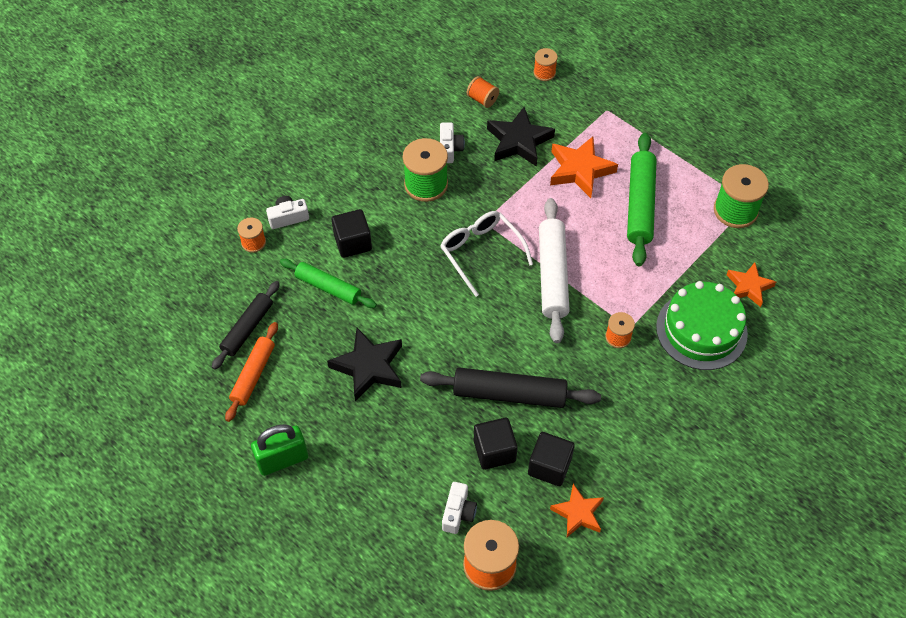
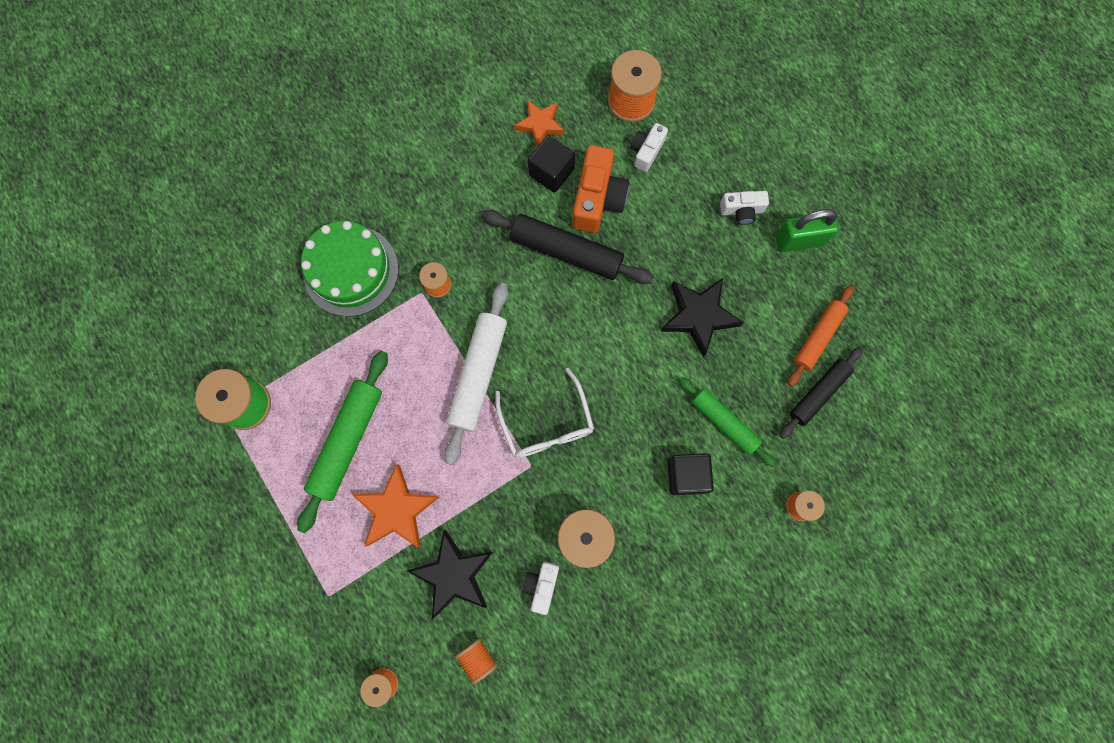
camera: 165 degrees left, 20 degrees up
white camera [266,196,309,229] -> white camera moved to [720,191,769,225]
black cube [474,418,518,470] -> orange camera [572,145,629,233]
orange star [726,263,776,307] -> none

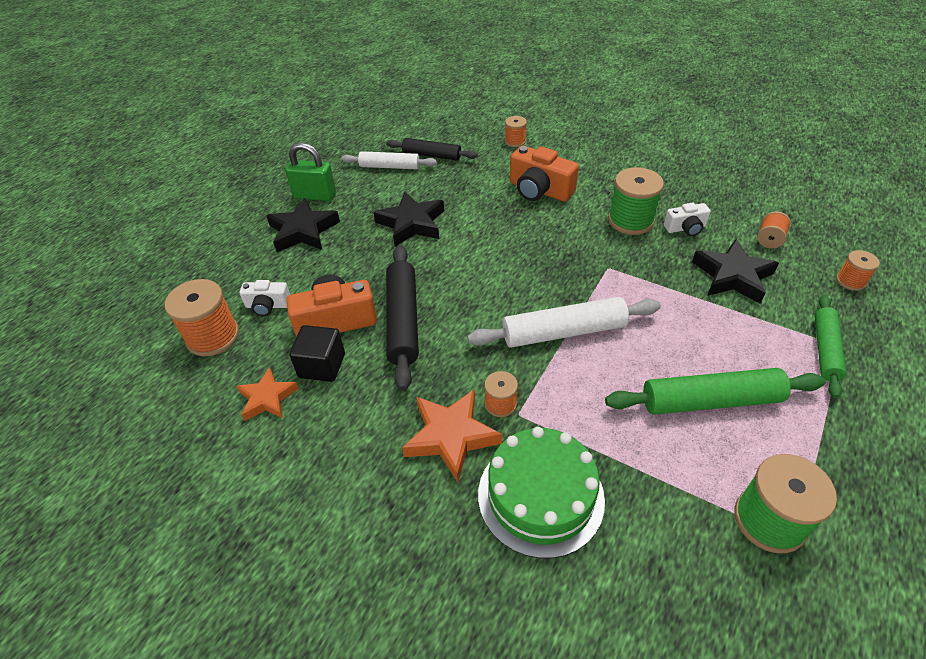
camera: 115 degrees left, 30 degrees down
orange star [352,464,439,548] -> orange star moved to [402,389,502,482]
white glasses [495,368,594,458] -> none
black cube [667,453,714,495] -> orange camera [510,146,579,202]
green rolling pin [678,377,776,467] -> green rolling pin moved to [815,295,846,398]
white camera [720,191,769,225] -> black star [266,198,340,252]
green padlock [776,209,839,252] -> green padlock turned 45 degrees counterclockwise [285,142,336,201]
orange rolling pin [788,285,854,387] -> white rolling pin [342,151,437,169]

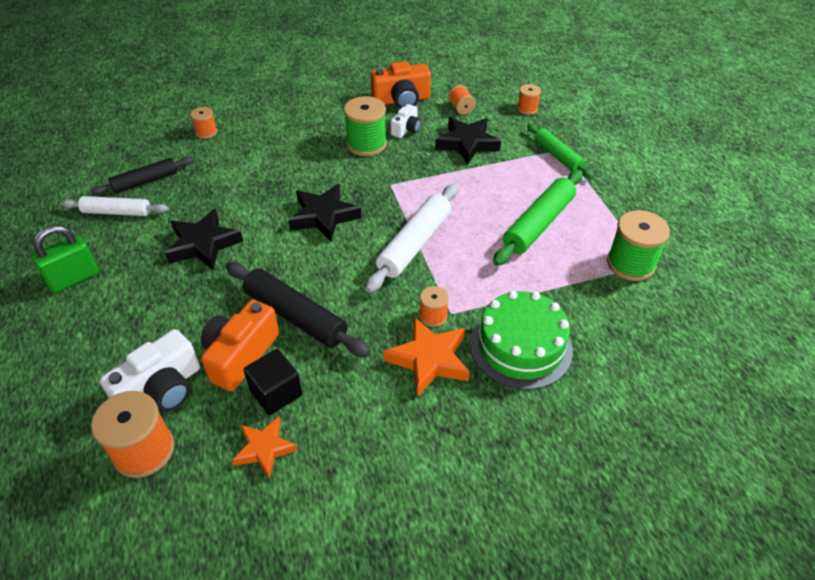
camera: 50 degrees left, 0 degrees up
white camera [239,280,290,316] -> white camera [100,329,200,412], size x1.74
black star [266,198,340,252] -> black star moved to [288,184,362,242]
white rolling pin [342,151,437,169] -> white rolling pin turned 45 degrees clockwise [61,196,168,216]
orange camera [510,146,579,202] -> orange camera moved to [370,61,431,109]

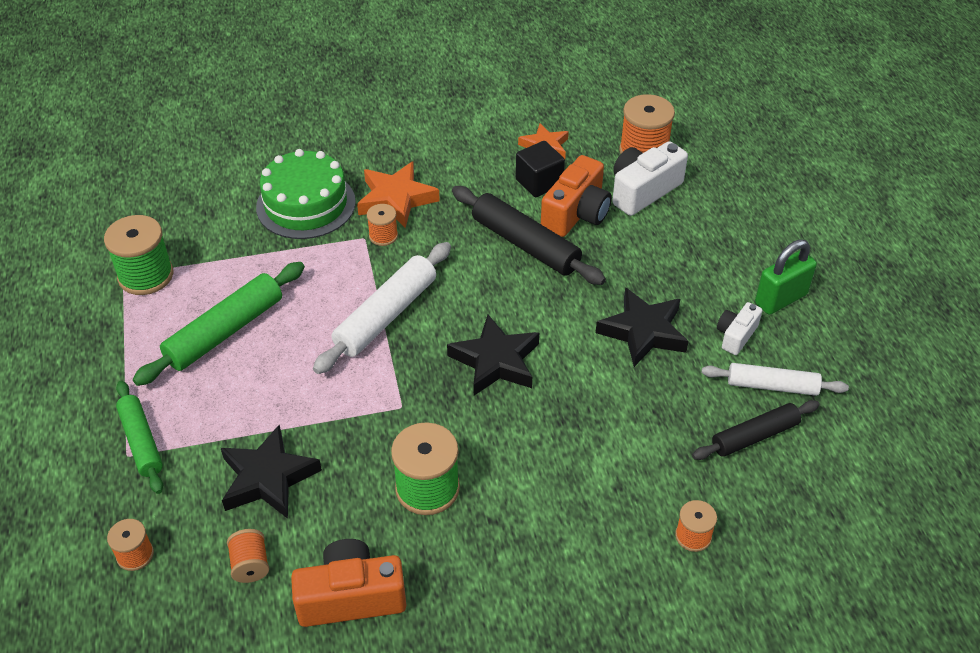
camera: 175 degrees left, 0 degrees up
white camera [391,104,421,138] -> white camera moved to [717,302,763,355]

